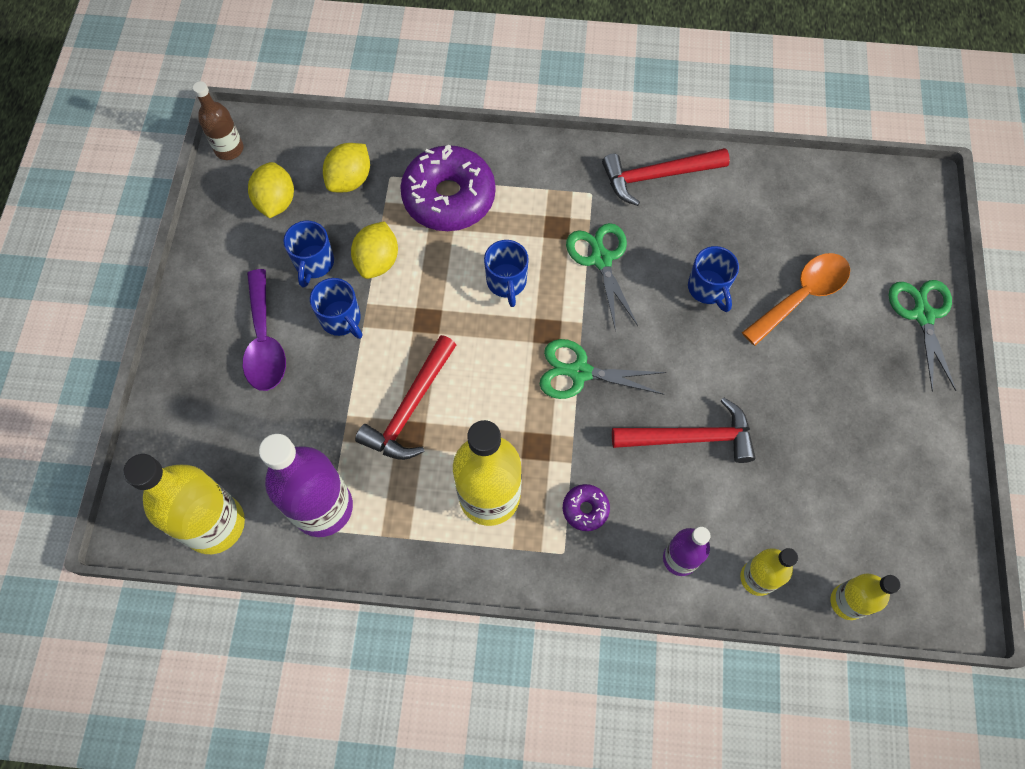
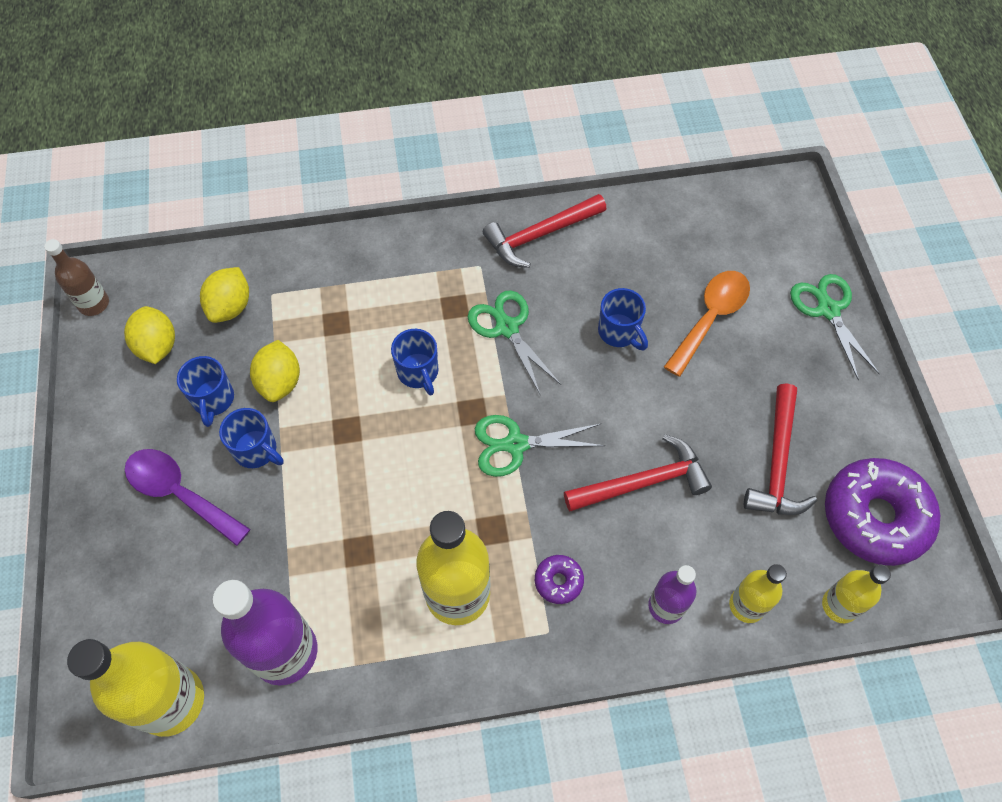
camera: 15 degrees left, 5 degrees down
purple spoon [243,269,286,391] -> purple spoon turned 150 degrees clockwise [125,449,251,546]
red hammer [355,335,456,460] -> red hammer moved to [744,383,817,515]
purple donut [400,145,496,231] -> purple donut moved to [825,458,940,566]

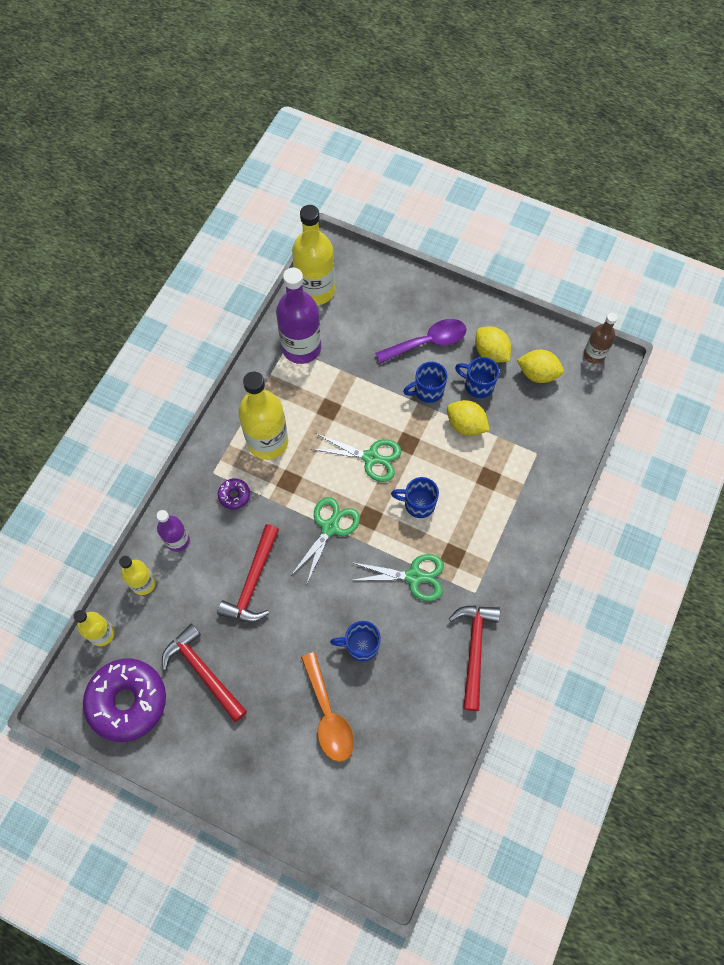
camera: 125 degrees right, 5 degrees up
yellow lemon [200,267,249,323] -> yellow lemon moved to [475,327,511,363]
green scissors [790,274,880,380] -> green scissors moved to [311,434,401,482]

